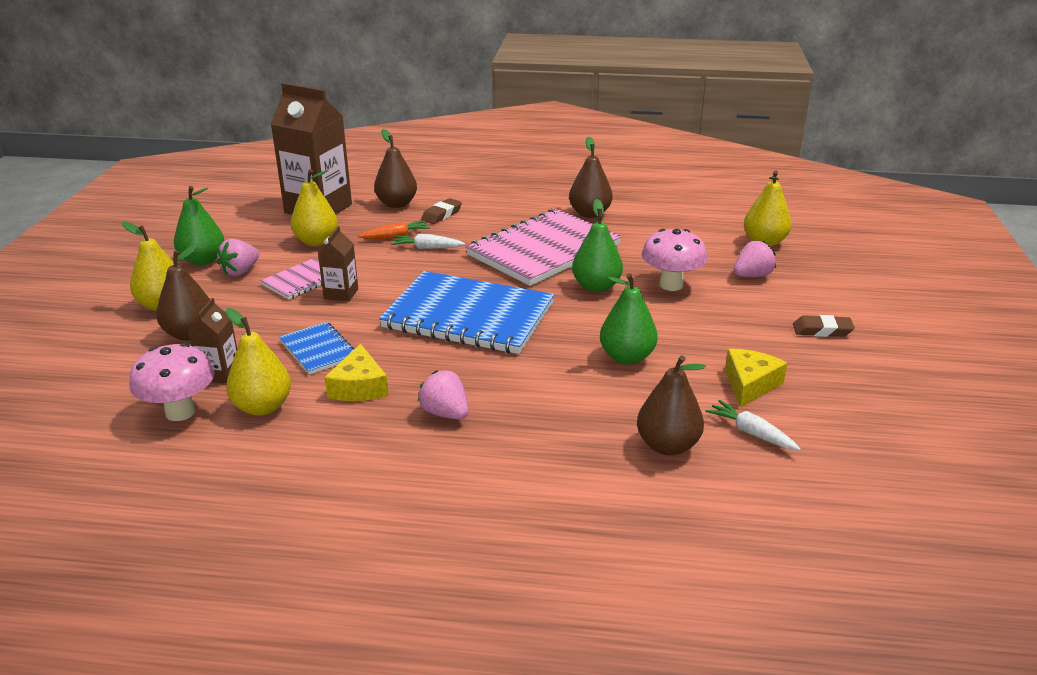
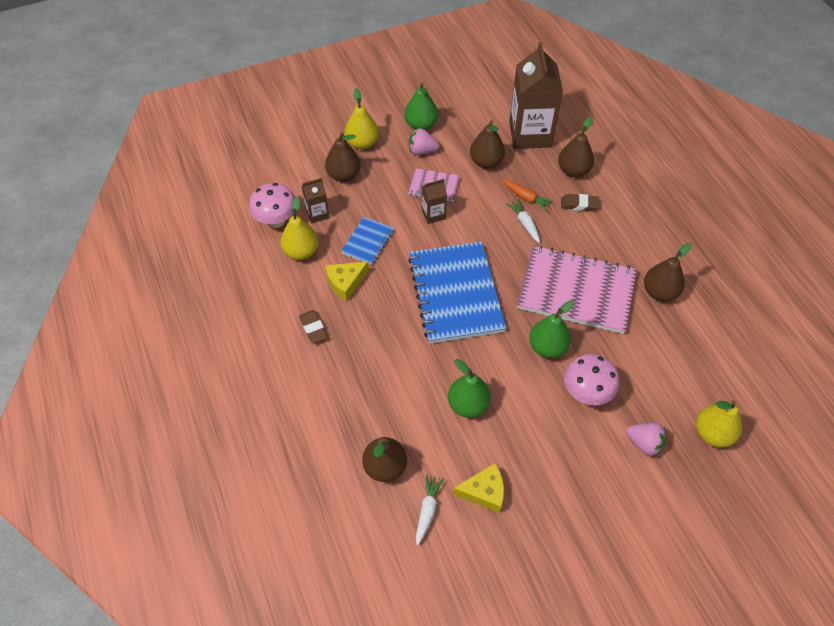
camera: 60 degrees right, 25 degrees up
yellow pear [290,169,338,246] -> brown pear [470,120,505,169]
pink strawberry [418,370,469,420] -> none
brown eraser [793,315,855,337] -> brown eraser moved to [299,310,327,343]

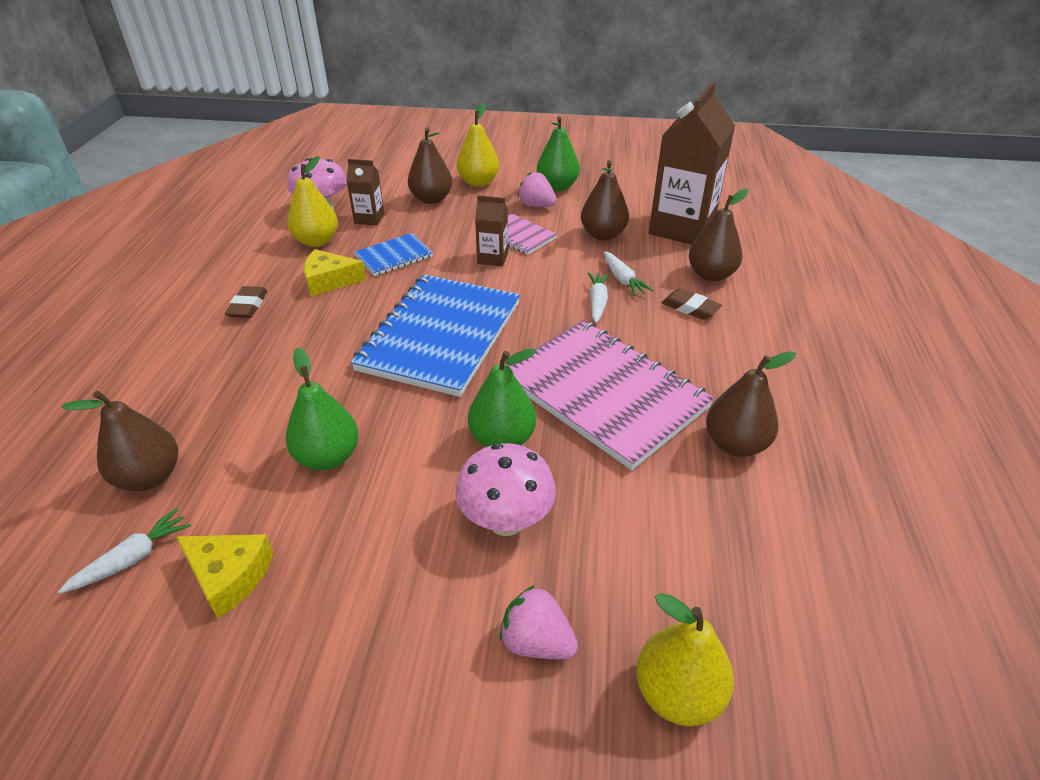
camera: 30 degrees right, 15 degrees down
orange carrot [502,180,554,211] -> white carrot [604,251,654,296]
pink strawberry [626,422,666,456] -> pink strawberry turned 150 degrees clockwise [499,585,578,659]

